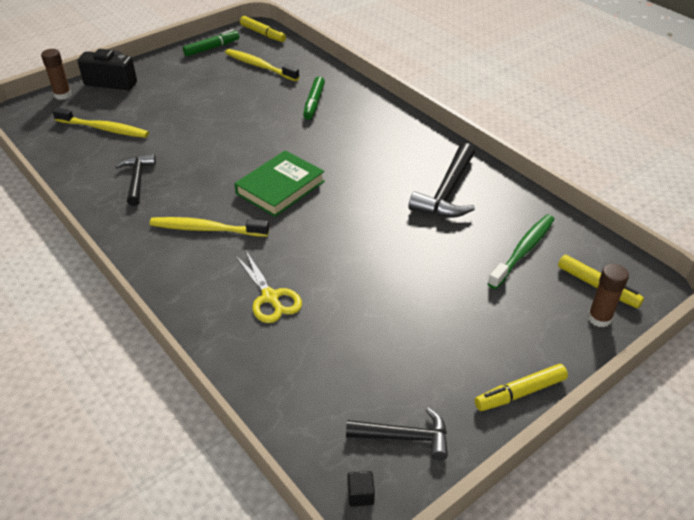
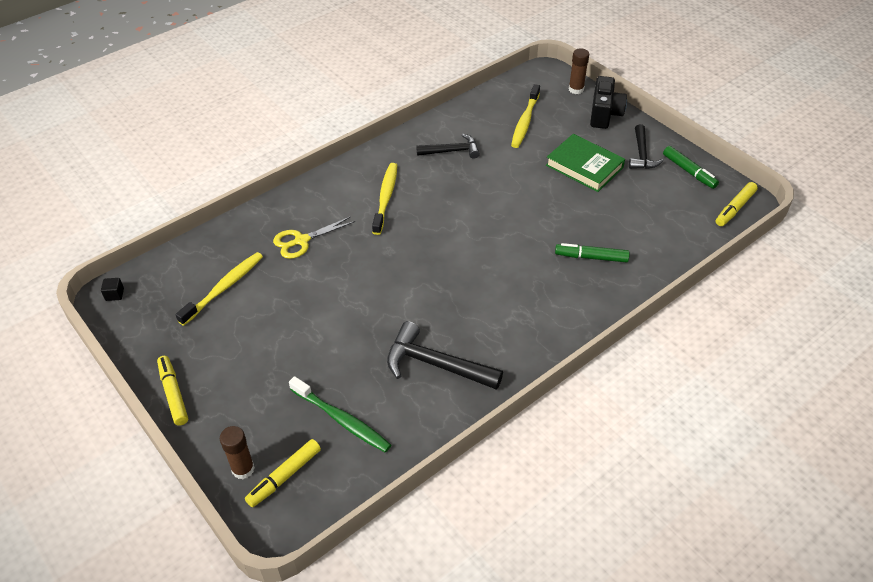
camera: 90 degrees right, 5 degrees up
yellow toothbrush [225,49,299,81] -> yellow toothbrush moved to [175,252,263,326]
green book [234,150,325,217] -> green book moved to [546,134,625,192]
black hammer [346,408,448,460] -> black hammer moved to [629,124,664,169]

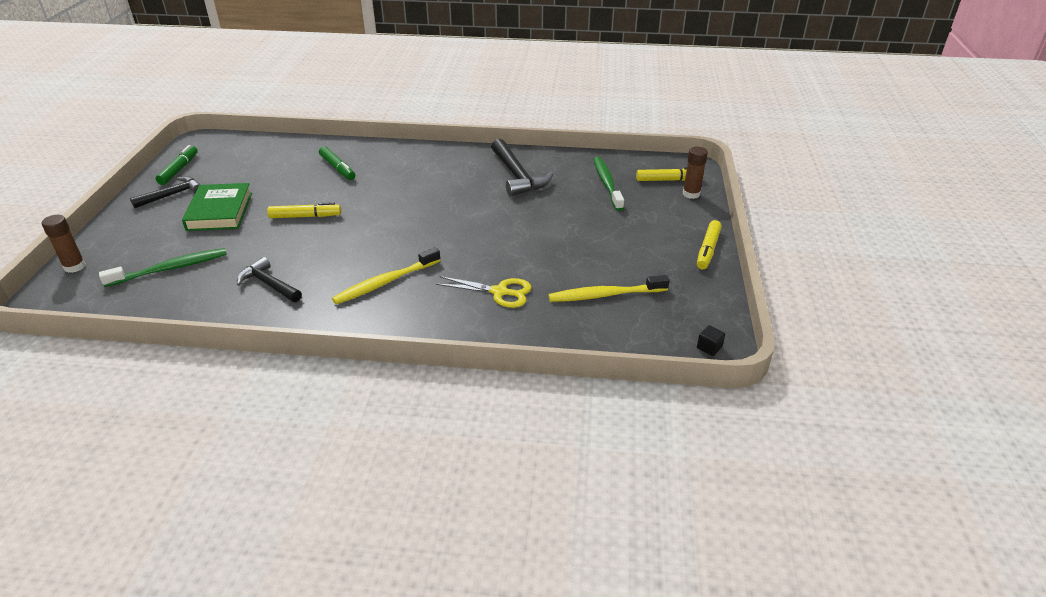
camera: 135 degrees left, 10 degrees down
yellow toothbrush [511,84,540,148] -> green toothbrush [99,248,227,287]
black camera [590,76,627,129] -> none
yellow marker [716,182,758,226] -> yellow marker moved to [267,202,341,218]

